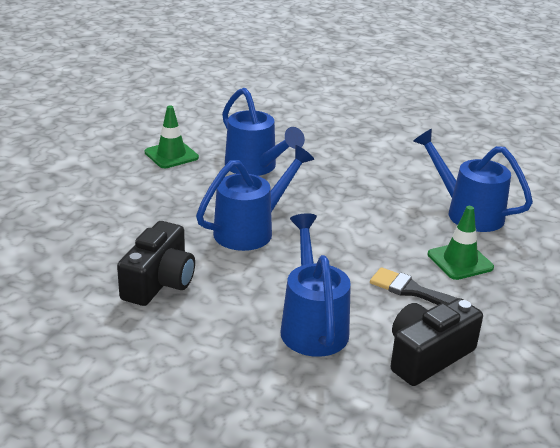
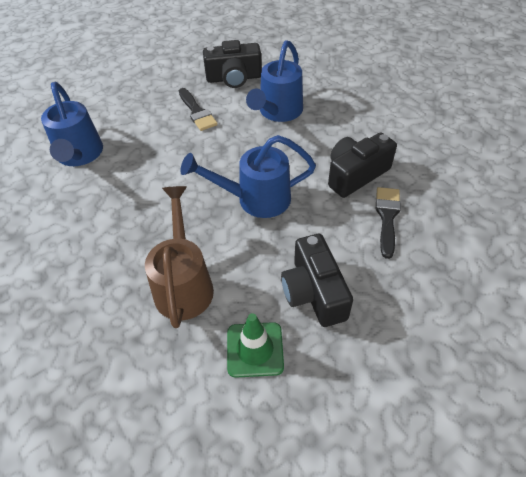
camera: 145 degrees left, 20 degrees up
blue watering can [222,88,305,176] -> brown watering can [145,186,214,328]
green traffic cone [428,206,494,280] -> none
none -> black camera [281,234,353,327]
none -> black brush [376,187,401,259]

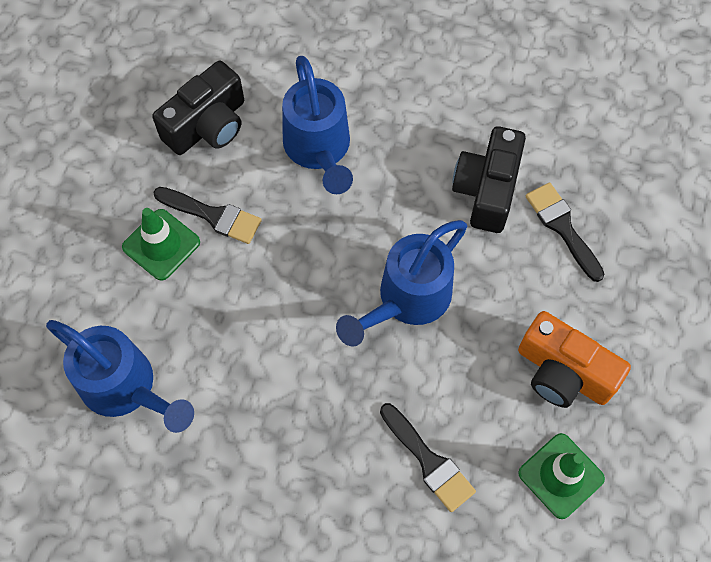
camera: 40 degrees left, 15 degrees up
brown watering can [145,186,214,328] -> black brush [380,403,476,512]
black camera [281,234,353,327] -> orange camera [518,311,631,408]
none -> green traffic cone [122,208,200,281]

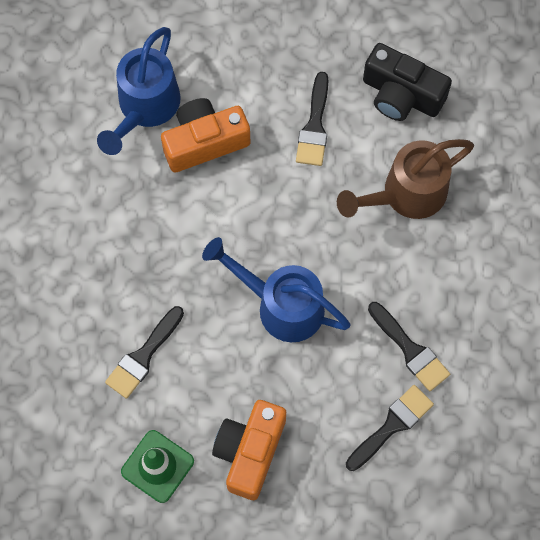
camera: 75 degrees right, 5 degrees up
green traffic cone [122,208,200,281] -> none
blue watering can [282,56,353,194] -> brown watering can [337,139,474,219]
black camera [452,126,526,233] -> black brush [368,302,450,391]
none -> orange camera [161,98,251,173]

